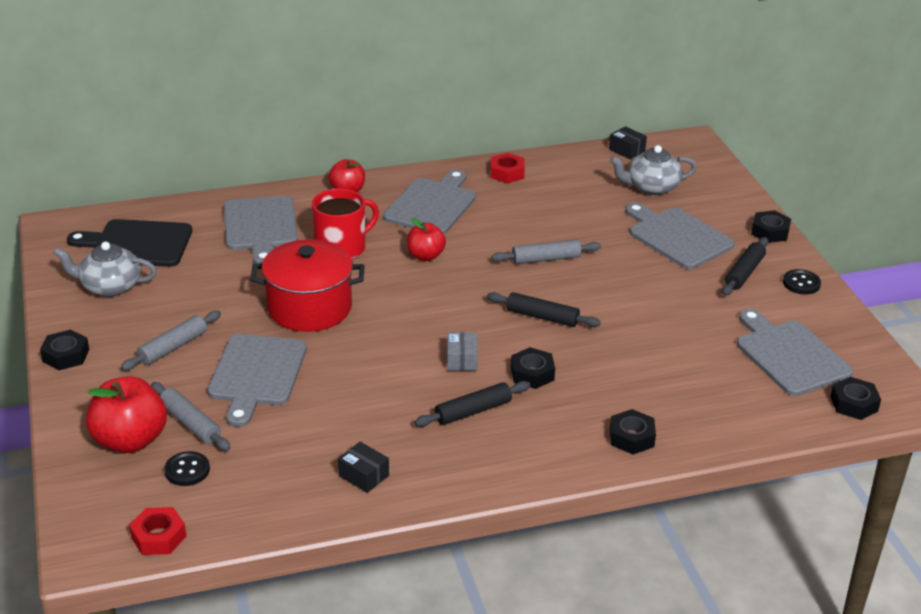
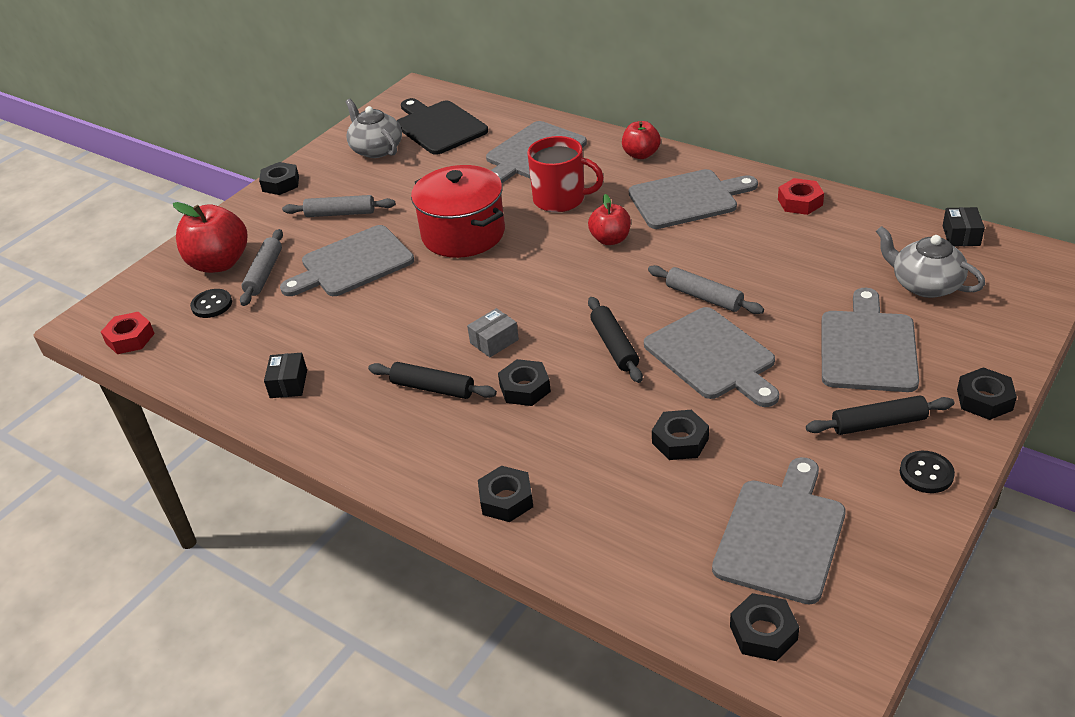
camera: 55 degrees right, 5 degrees up
none -> grey cutting board [644,307,779,407]
none -> black nut [652,410,709,460]

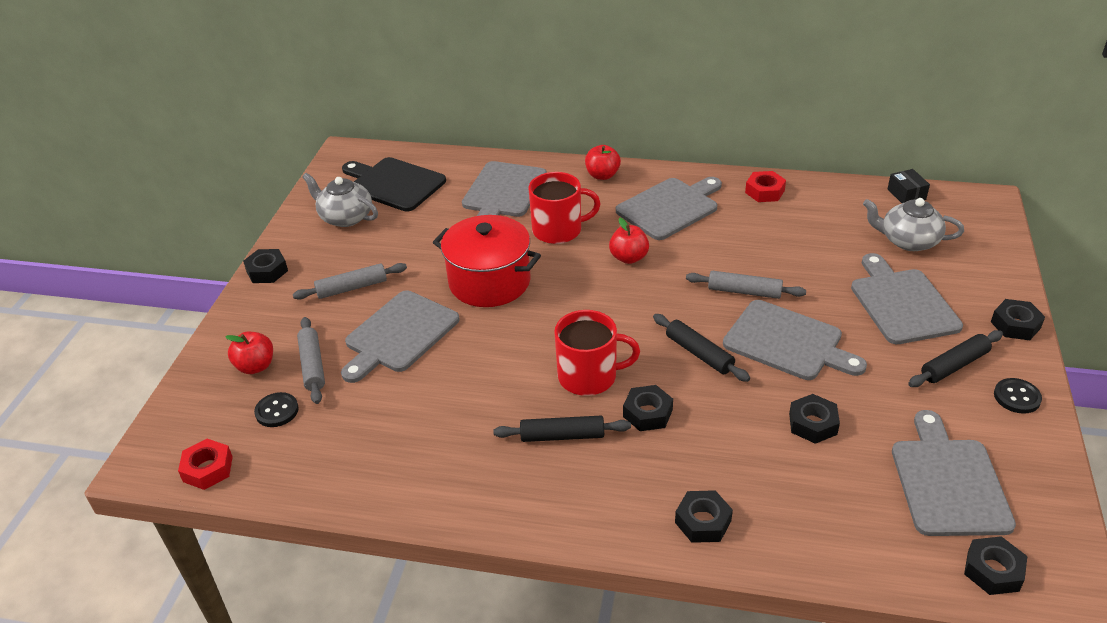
camera: 25 degrees left, 0 degrees up
red apple [173,202,247,273] -> red apple [225,332,273,374], size x0.60
black box [264,353,307,398] -> none
grey box [467,308,519,357] -> red mug [554,310,640,396]

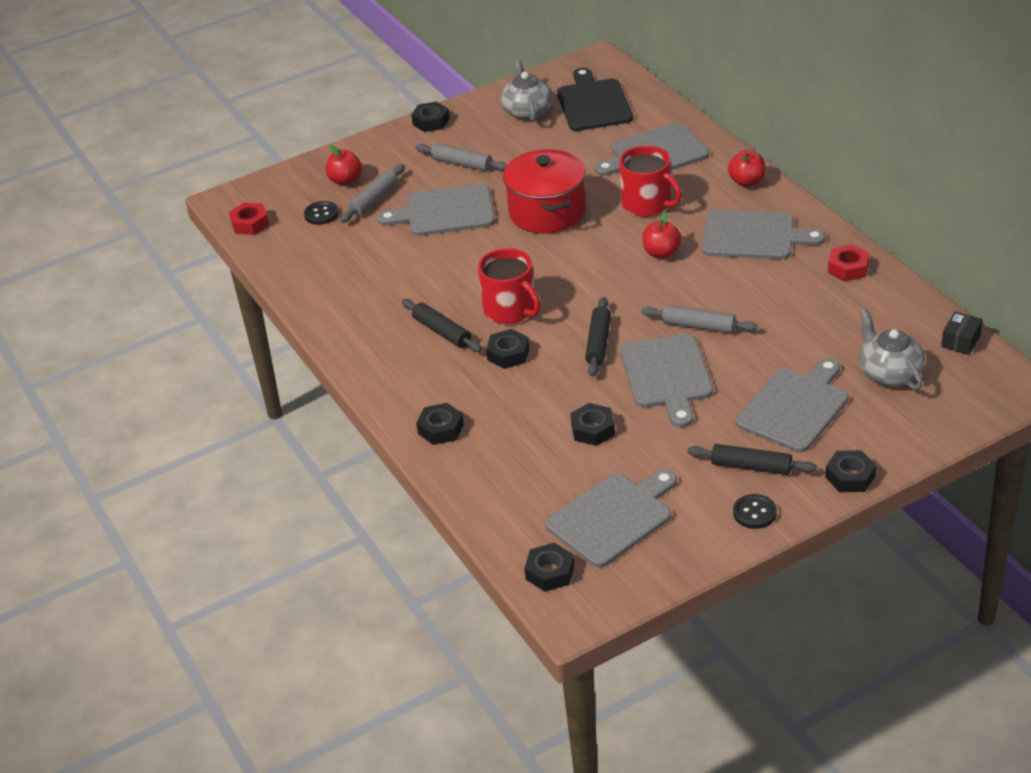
camera: 50 degrees right, 0 degrees up
grey rolling pin [686,271,806,299] -> grey rolling pin turned 45 degrees counterclockwise [641,305,758,333]

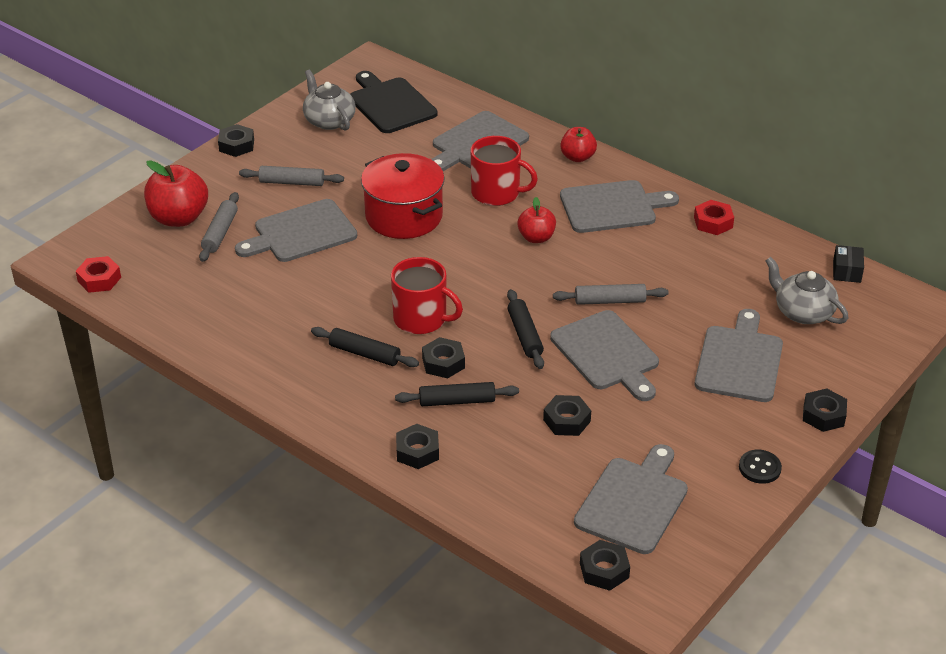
camera: 25 degrees left, 0 degrees up
black button [304,201,339,225] -> none
red apple [326,145,362,185] -> red apple [144,160,208,227], size x1.66
black rolling pin [687,444,817,475] -> black rolling pin moved to [395,382,519,406]

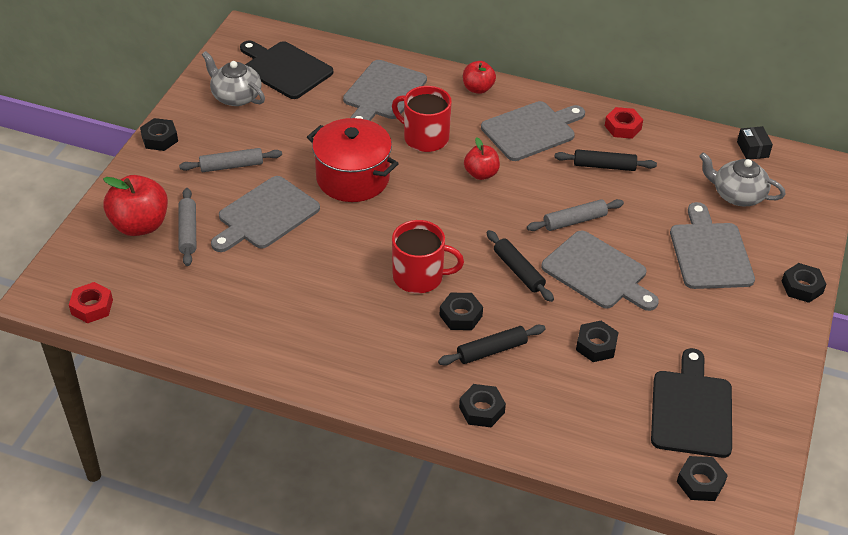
camera: 20 degrees left, 5 degrees up
black rolling pin [311,327,419,367] -> black rolling pin moved to [554,149,657,171]
red mug [471,136,538,206] -> red mug turned 150 degrees counterclockwise [392,86,452,152]
grey cutting board [574,444,688,554] -> black cutting board [651,348,732,458]
black button [739,450,782,484] -> none

